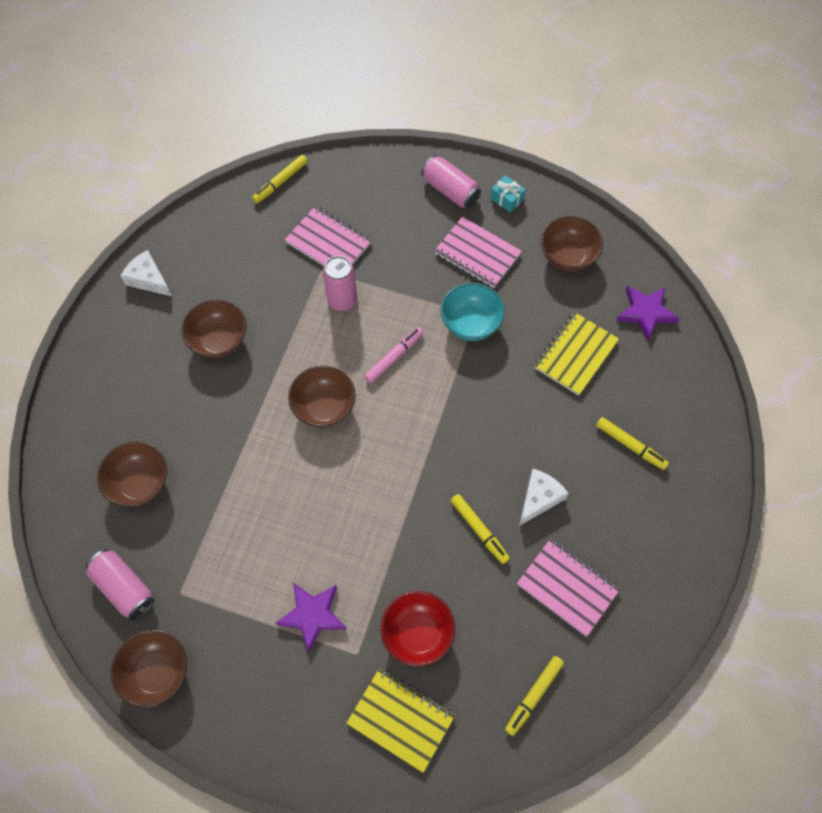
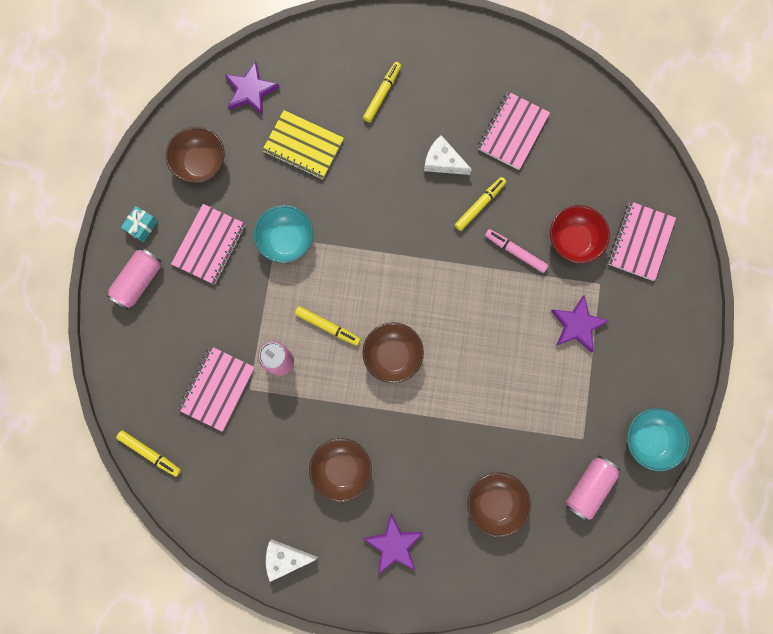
camera: 100 degrees left, 15 degrees up
brown bowl [111,629,187,708] -> turquoise bowl [627,408,690,471]
white cheese [121,250,172,296] -> white cheese turned 60 degrees clockwise [266,540,318,582]
yellow notebook [346,668,455,773] -> pink notebook [608,201,676,281]
pink marker [365,327,423,383] -> pink marker moved to [485,229,548,273]
yellow marker [505,656,564,736] -> yellow marker moved to [295,306,361,346]
none -> purple star [363,513,423,574]

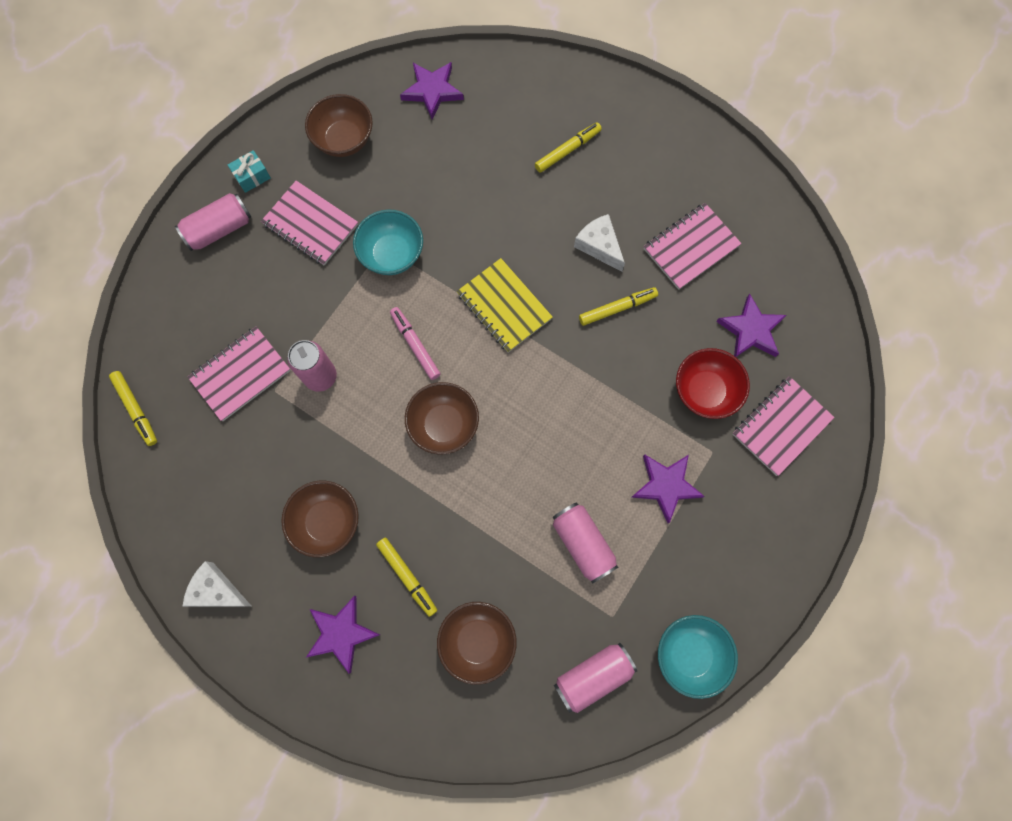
camera: 25 degrees right, 5 degrees down
pink notebook [171,204,246,285] -> pink notebook turned 75 degrees clockwise [261,181,358,266]
yellow notebook [262,110,344,179] -> yellow notebook moved to [457,258,553,353]
yellow marker [295,306,361,346] -> yellow marker moved to [376,538,437,617]
pink marker [485,229,548,273] -> pink marker moved to [390,307,440,380]
none -> pink can [553,502,618,584]
none -> purple star [716,294,786,357]

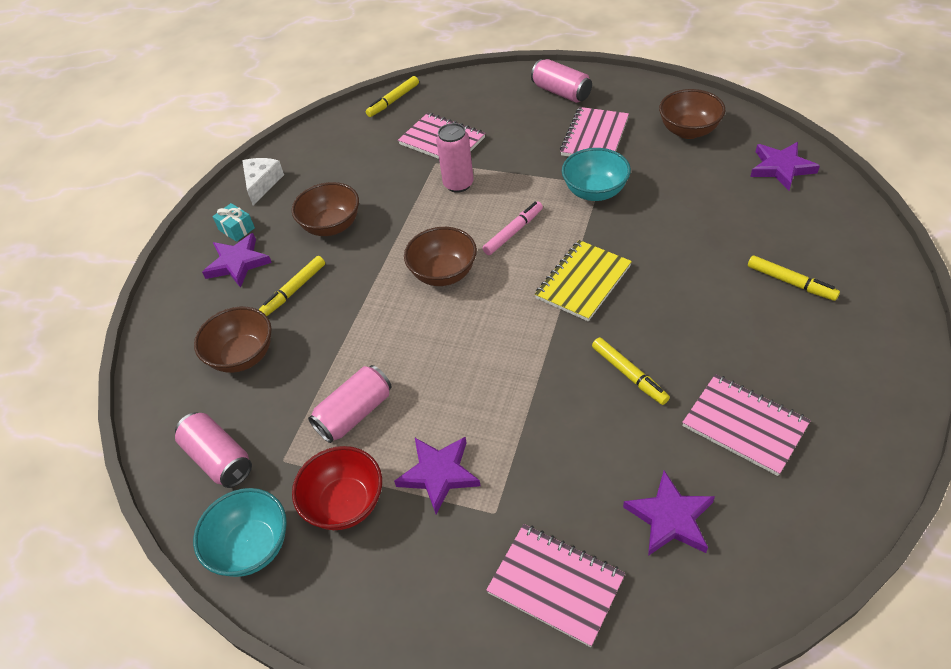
camera: 80 degrees right, 25 degrees down
turquoise gift [228,150,271,193] -> turquoise gift moved to [212,203,255,242]
white cheese [574,214,625,272] -> none
red bowl [676,348,750,419] -> red bowl moved to [292,446,382,530]

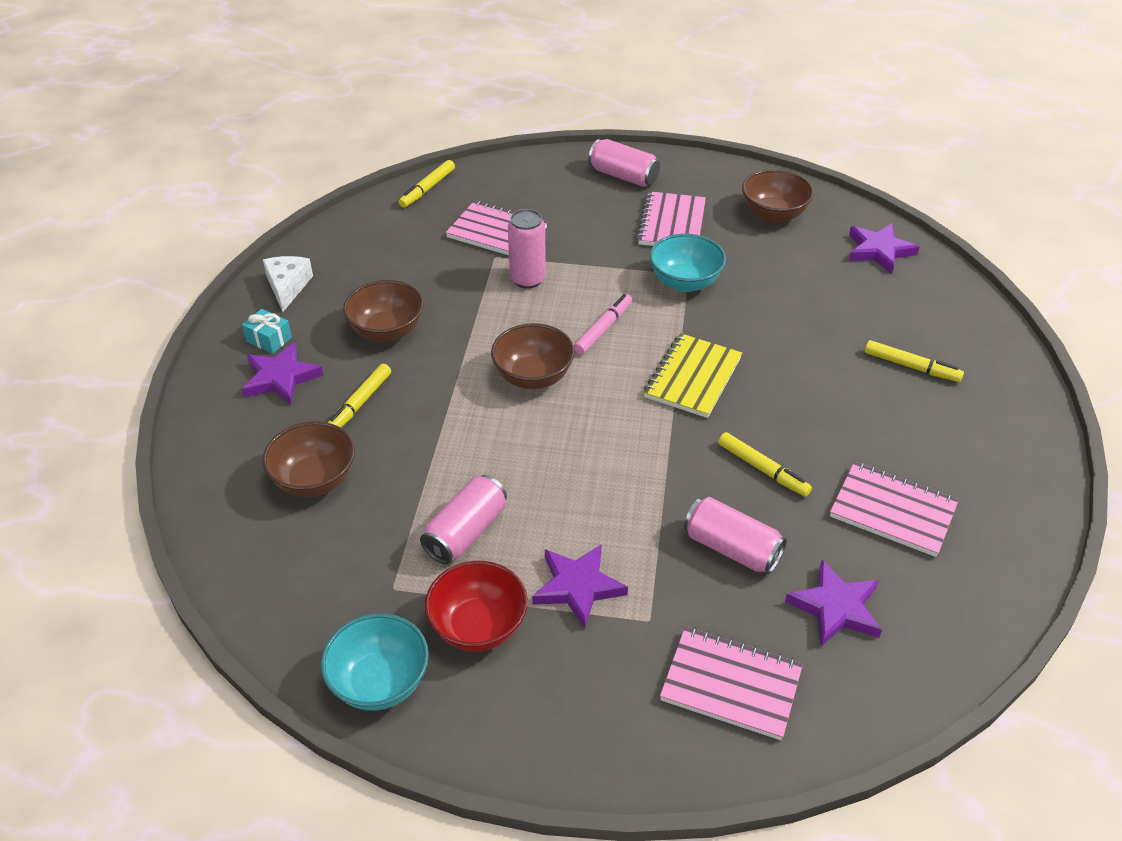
camera: 15 degrees left, 5 degrees down
pink can [175,413,252,488] -> pink can moved to [684,497,787,574]

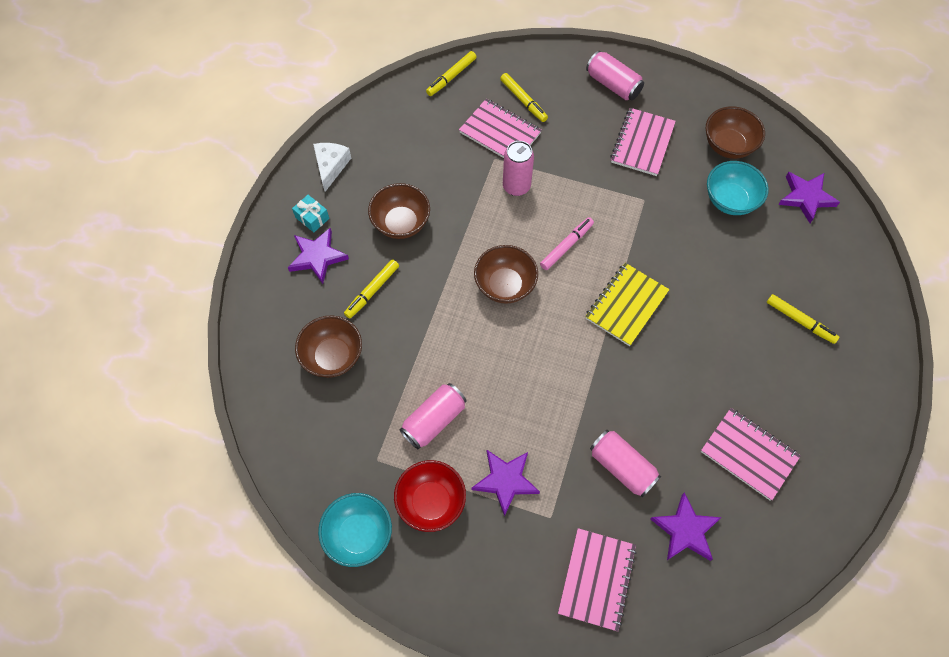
camera: 10 degrees right, 20 degrees up
turquoise bowl [649,234,726,292] -> turquoise bowl moved to [707,161,769,215]
pink notebook [660,627,803,740] -> pink notebook turned 75 degrees clockwise [558,528,637,631]
yellow marker [718,432,812,497] -> yellow marker moved to [500,73,548,122]

